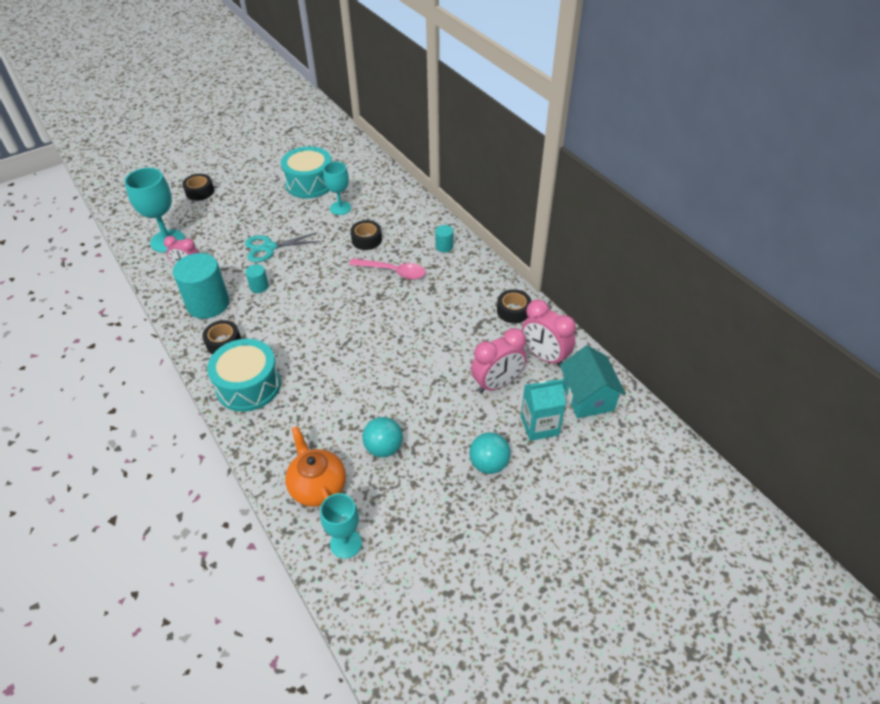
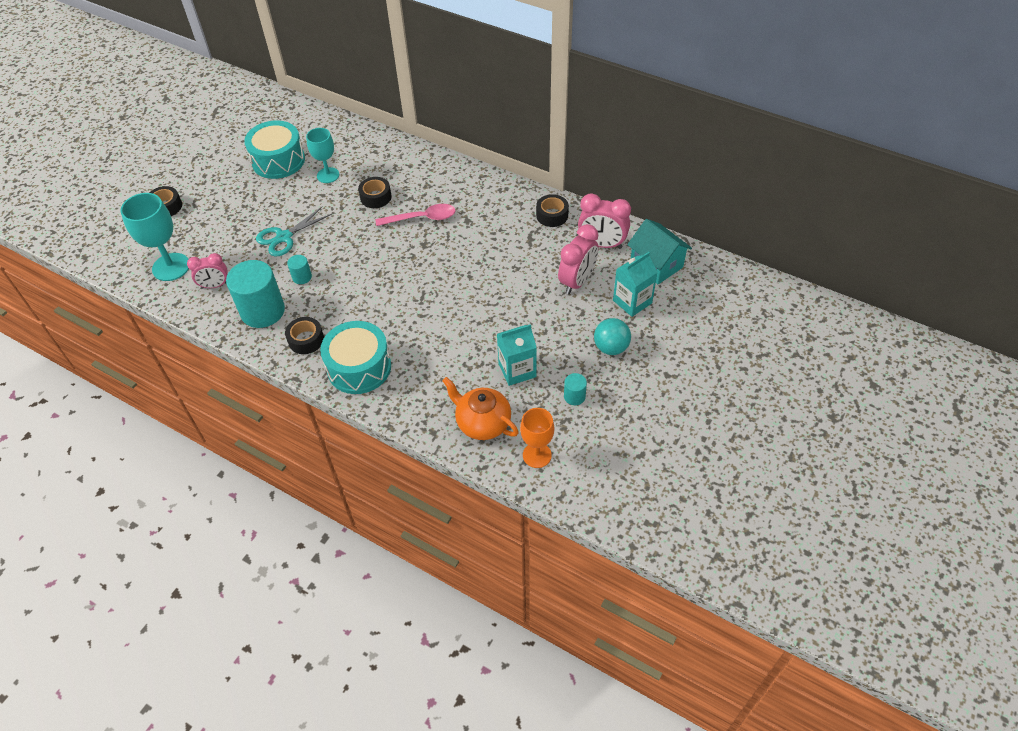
camera: 25 degrees left, 5 degrees up
turquoise goblet [320,493,362,559] -> orange goblet [520,408,554,468]
turquoise ball [362,417,403,457] -> turquoise carton [497,324,537,386]
turquoise cylinder [435,225,453,253] -> turquoise cylinder moved to [564,373,587,405]

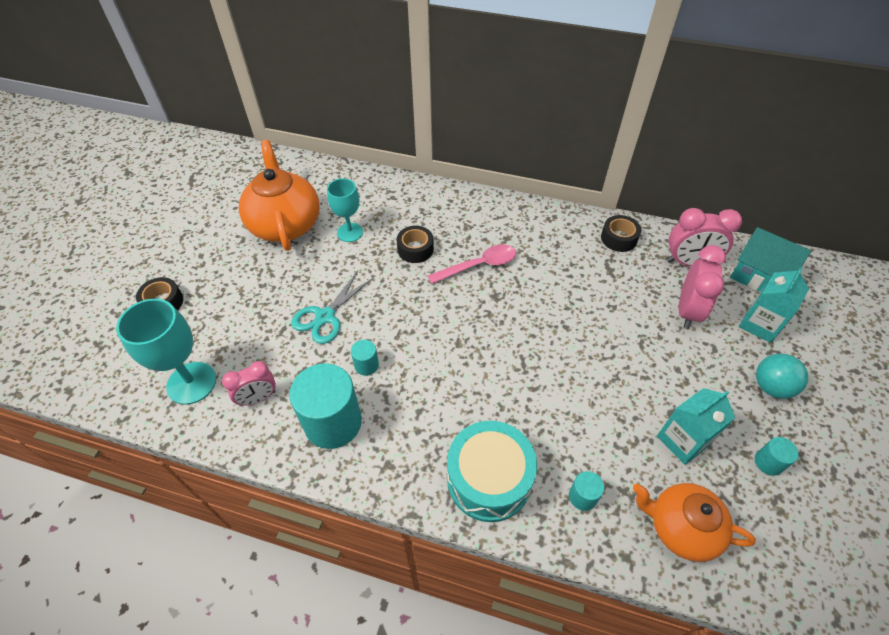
camera: 15 degrees left, 0 degrees up
turquoise drum [244,120,305,179] -> orange teapot [239,140,320,251]
black tape [285,317,324,354] -> none
orange goblet [520,408,554,468] -> none
none -> turquoise cylinder [569,471,604,511]

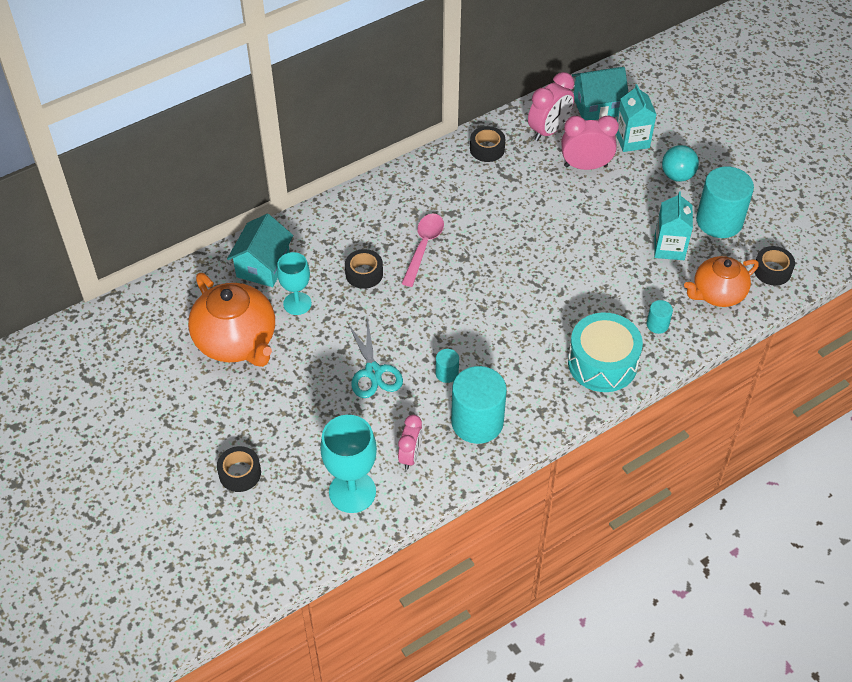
camera: 50 degrees left, 0 degrees up
orange teapot [239,140,320,251] -> orange teapot turned 150 degrees counterclockwise [188,273,275,367]
pink clock [679,245,726,329] -> pink clock turned 60 degrees counterclockwise [561,116,619,170]
turquoise cylinder [755,437,799,476] -> turquoise cylinder [696,166,754,238], size x2.21
none -> turquoise house [227,214,293,287]
none -> black tape [754,246,795,285]

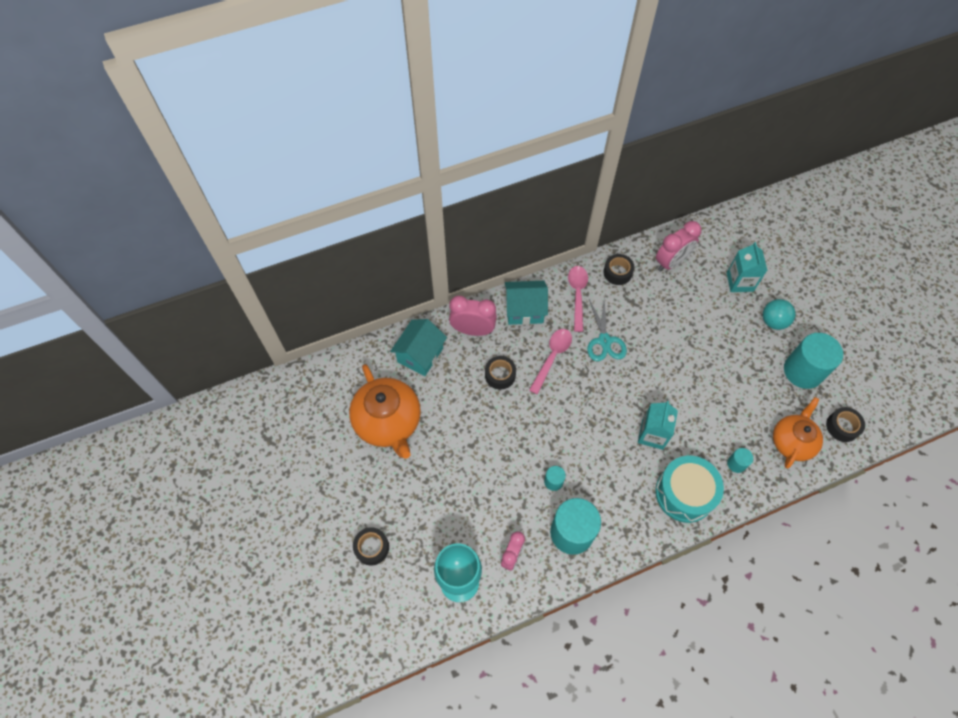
camera: 10 degrees right, 10 degrees up
turquoise goblet [277,252,312,315] -> none
turquoise scissors [348,318,403,398] -> turquoise scissors moved to [587,299,627,361]
pink clock [561,116,619,170] -> pink clock moved to [449,296,497,336]
turquoise house [572,67,628,120] -> turquoise house moved to [505,281,548,325]
turquoise carton [654,191,693,260] -> turquoise carton moved to [638,401,678,450]
orange teapot [684,256,759,307] -> orange teapot turned 135 degrees clockwise [773,397,823,468]
none -> pink spoon [568,266,588,332]

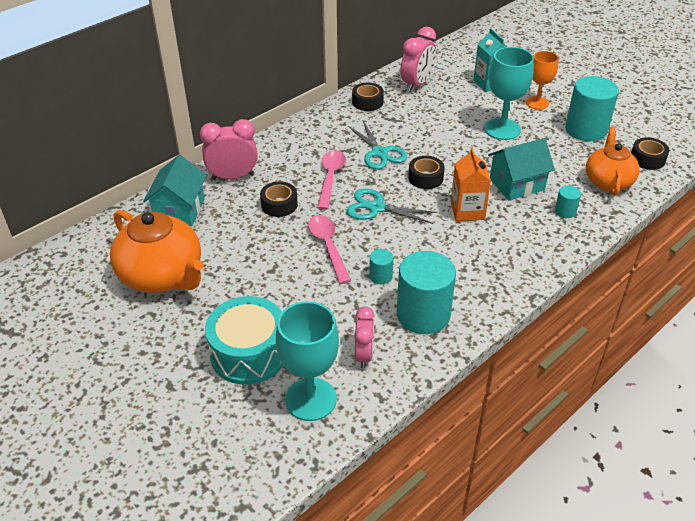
camera: 20 degrees left, 20 degrees down
black tape [353,527,389,565] -> black tape moved to [408,156,445,189]
turquoise house [505,281,548,325] -> turquoise house moved to [488,138,555,200]
pink spoon [568,266,588,332] -> pink spoon moved to [308,215,351,284]
turquoise carton [638,401,678,450] -> orange carton [451,148,491,221]
turquoise drum [655,456,724,523] -> turquoise drum moved to [205,296,283,385]
turquoise ball [763,299,796,330] -> orange goblet [526,51,558,110]
none -> turquoise scissors [346,188,438,224]
none -> turquoise goblet [484,47,534,140]

